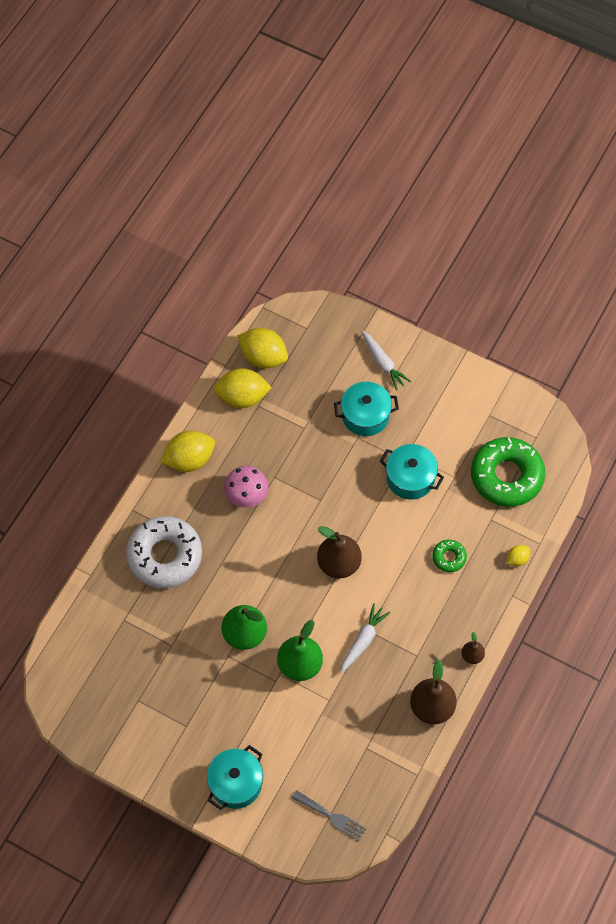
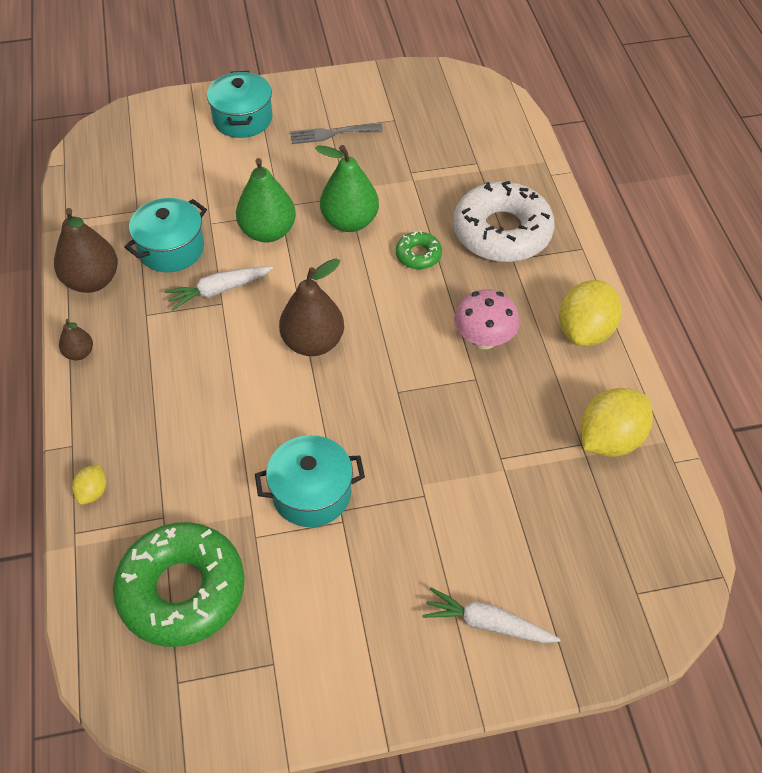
camera: 140 degrees right, 10 degrees down
yellow lemon [237,328,288,368] -> none
grey fork [292,790,367,842] -> grey fork moved to [290,124,383,144]
turquoise pot [334,382,399,436] -> turquoise pot moved to [124,198,207,272]
white carrot [340,603,390,673] -> white carrot turned 75 degrees clockwise [164,266,273,310]
green donut [432,540,467,572] -> green donut moved to [396,231,442,269]

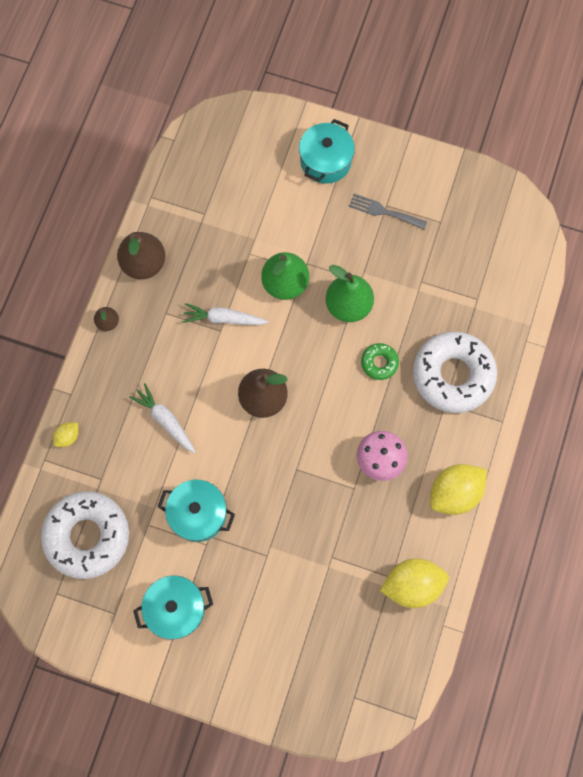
camera: 30 degrees right, 20 degrees up
green donut [113,522,245,647] -> white donut [41,491,129,579]
turquoise pot [124,198,207,272] -> turquoise pot moved to [133,576,213,640]
white carrot [422,588,561,643] -> white carrot moved to [129,383,196,453]

